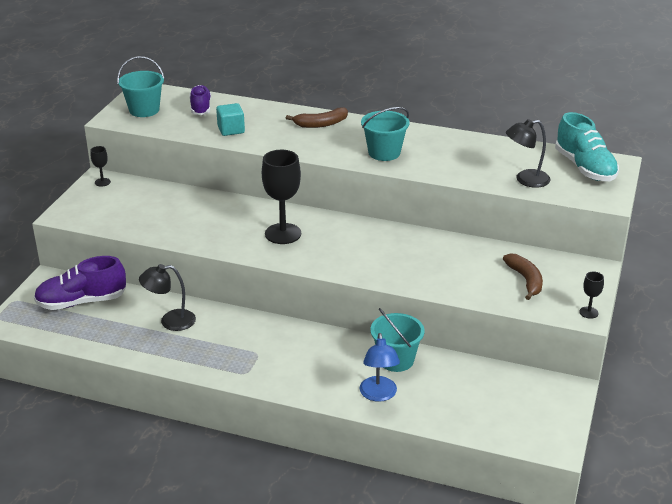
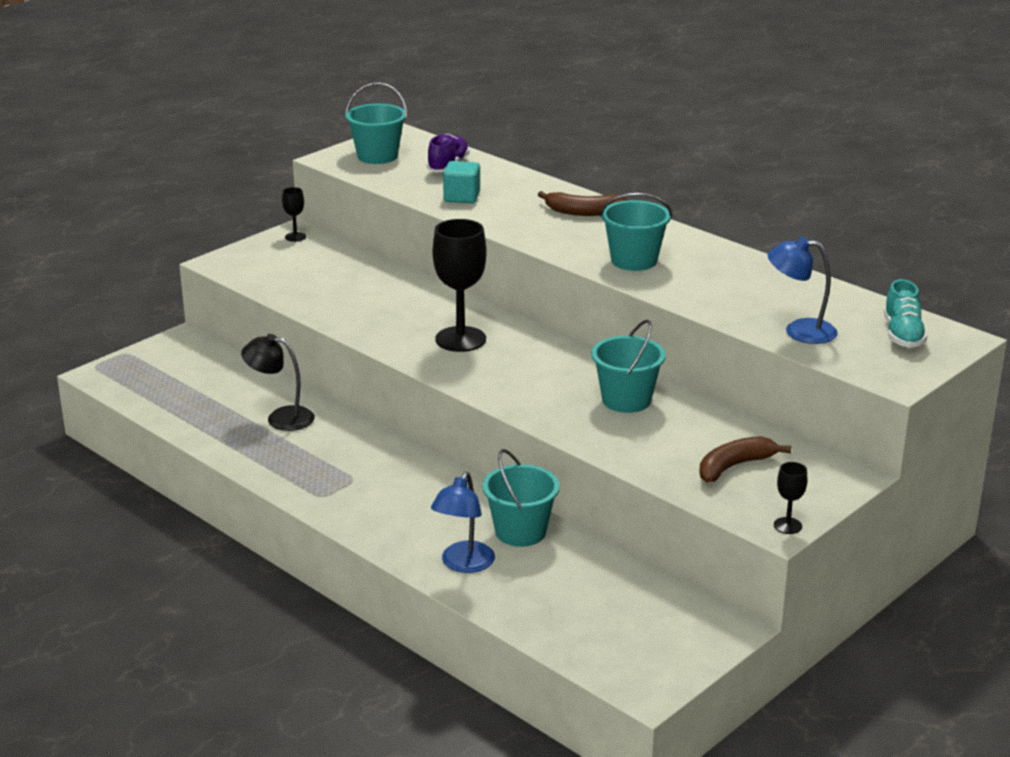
camera: 25 degrees right, 5 degrees down
purple shoe [34,256,126,310] -> none
brown banana [503,254,543,300] -> brown banana turned 135 degrees counterclockwise [699,436,791,482]
black lamp [506,119,551,188] -> blue lamp [768,237,838,344]
turquoise shoe [555,112,619,181] -> turquoise shoe [884,279,927,348], size x0.65
none -> turquoise bucket [591,319,666,413]

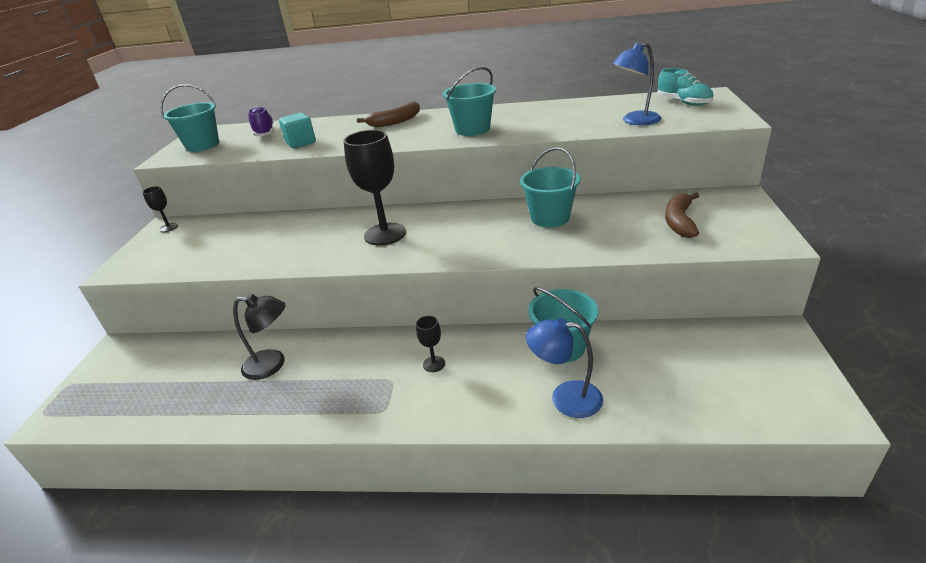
camera: 35 degrees left, 5 degrees up
black lamp [241,334,315,431] -> black lamp turned 150 degrees counterclockwise [233,294,285,380]
blue lamp [431,472,495,573] -> blue lamp turned 120 degrees clockwise [526,318,603,418]
black goblet [774,462,807,534] -> black goblet moved to [416,316,445,372]

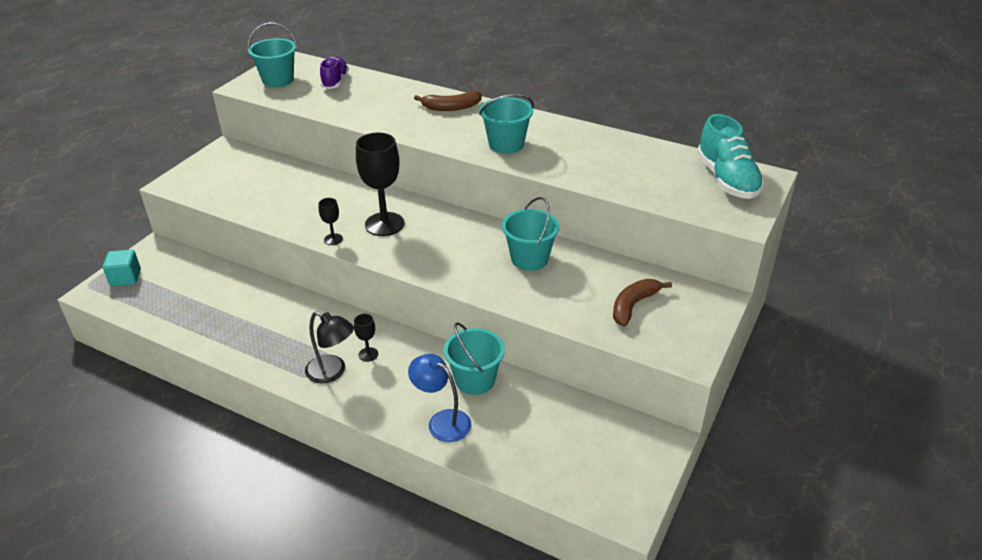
camera: 20 degrees right, 5 degrees up
black goblet [142,186,178,232] -> black goblet moved to [319,198,343,245]
black lamp [233,294,285,380] -> black lamp moved to [305,311,354,384]
turquoise cube [279,112,316,148] -> turquoise cube moved to [103,250,141,286]
blue lamp [612,43,662,125] -> none
turquoise shoe [657,68,713,106] -> turquoise shoe [697,114,765,199], size x1.55

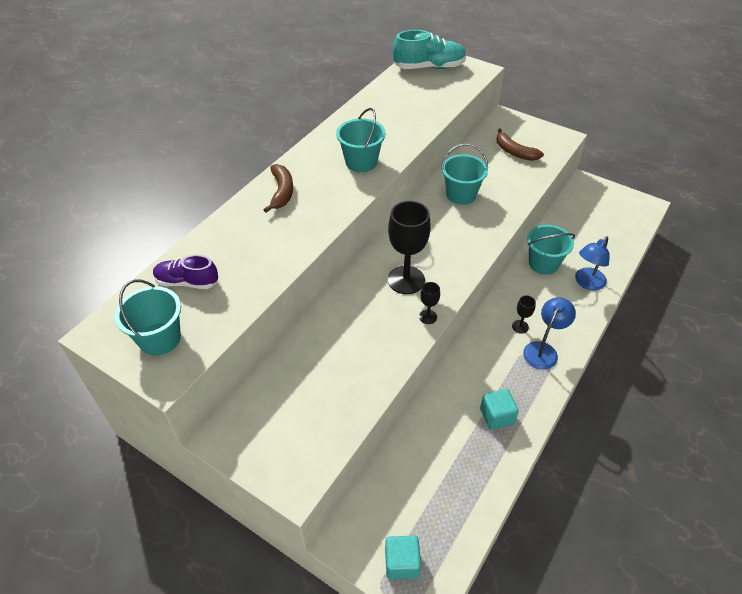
camera: 85 degrees left, 10 degrees up
black lamp [305,311,354,384] -> blue lamp [523,297,576,370]
none -> turquoise cube [480,389,519,430]

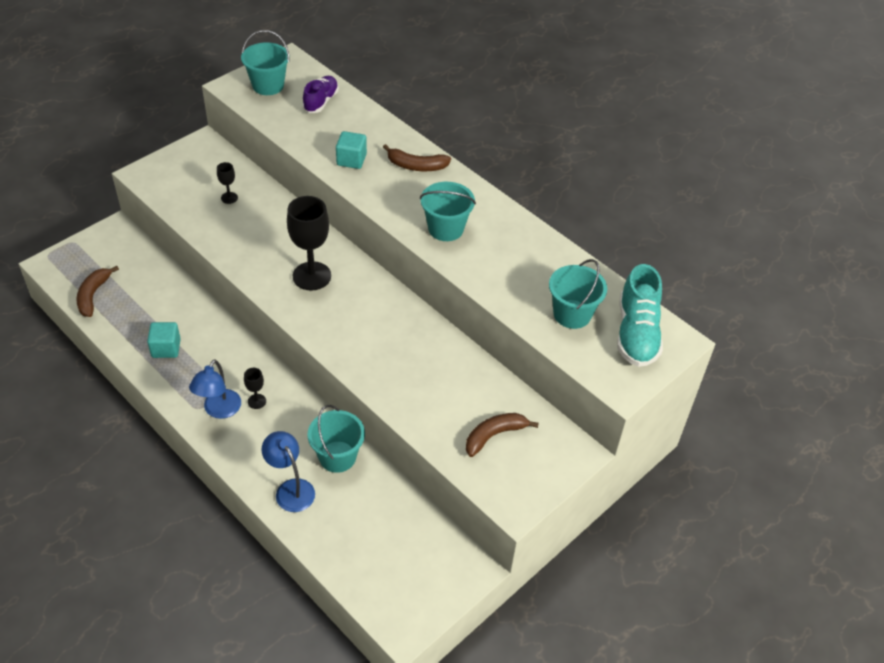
camera: 100 degrees right, 0 degrees up
turquoise cube [385,536,421,579] -> turquoise cube moved to [336,131,367,169]
black goblet [419,282,440,324] -> black goblet moved to [217,162,238,204]
turquoise bucket [441,143,488,205] -> turquoise bucket moved to [549,259,607,329]
blue lamp [523,297,576,370] -> blue lamp turned 60 degrees clockwise [189,359,241,419]
none -> brown banana [77,266,119,317]

